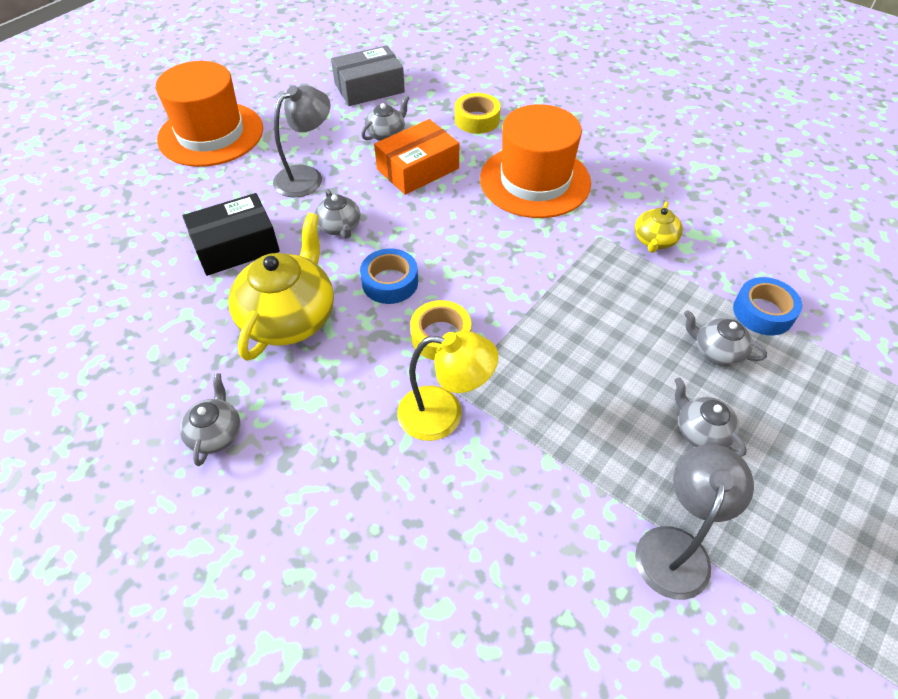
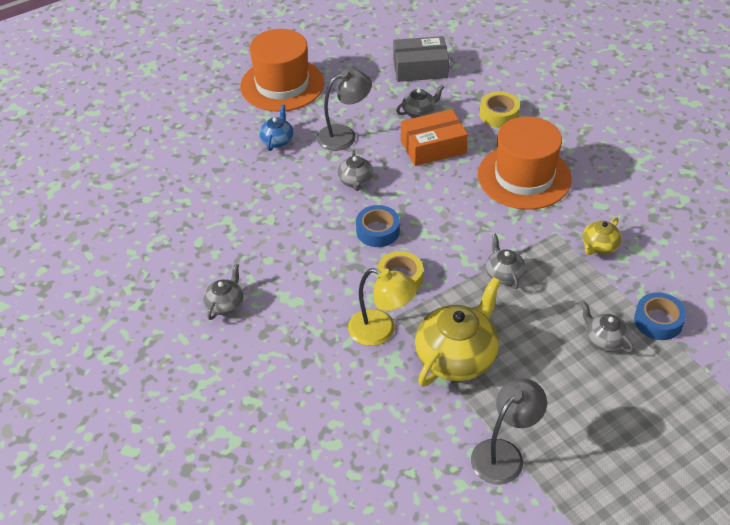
camera: 20 degrees right, 5 degrees down
black box [183,193,280,276] -> none
yellow teapot [228,213,334,361] -> yellow teapot moved to [415,277,501,387]
grey teapot [674,377,747,457] -> grey teapot moved to [486,234,525,289]
none -> blue teapot [259,104,293,151]

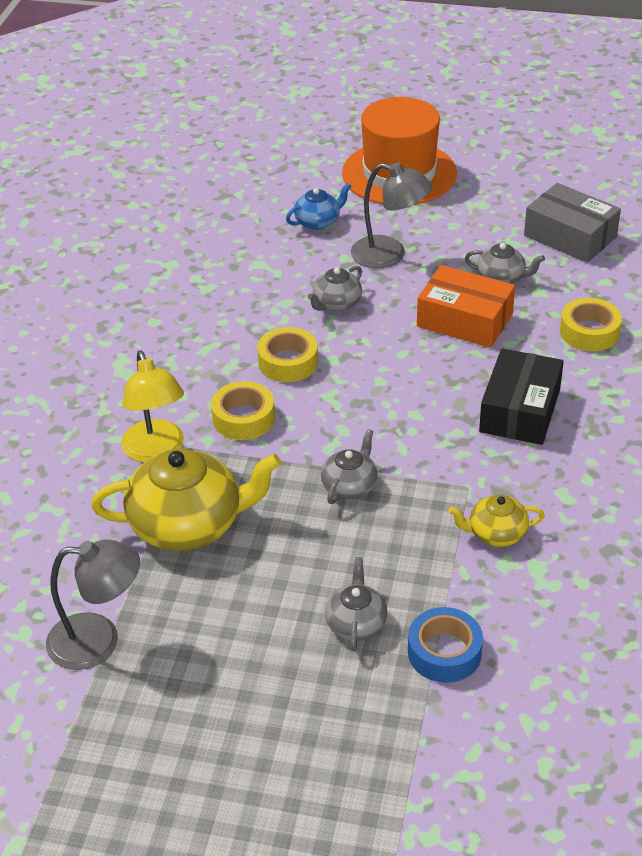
camera: 45 degrees right, 5 degrees down
grey teapot [203,263,243,320] -> none
blue tape [356,205,400,247] -> yellow tape [257,327,318,382]
orange hat [478,116,572,210] -> black box [479,348,564,445]

